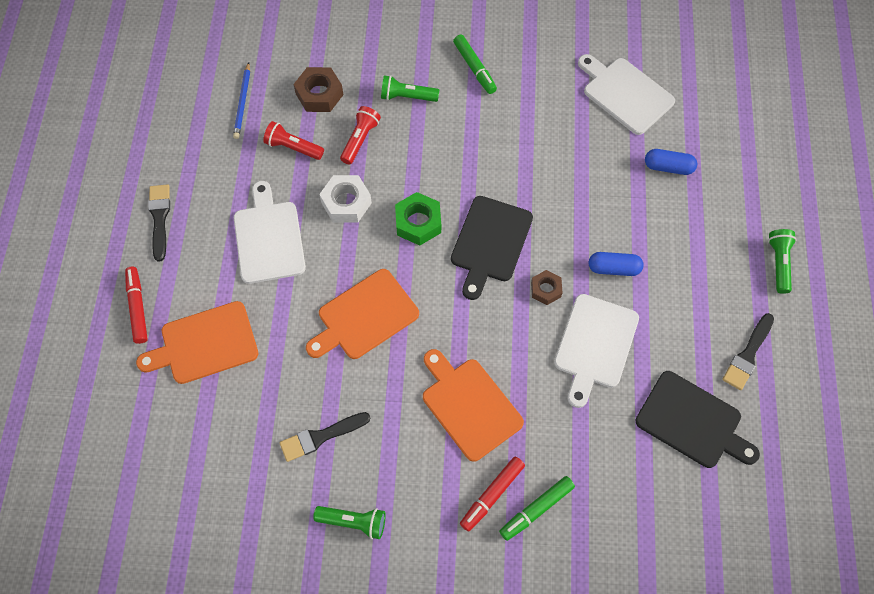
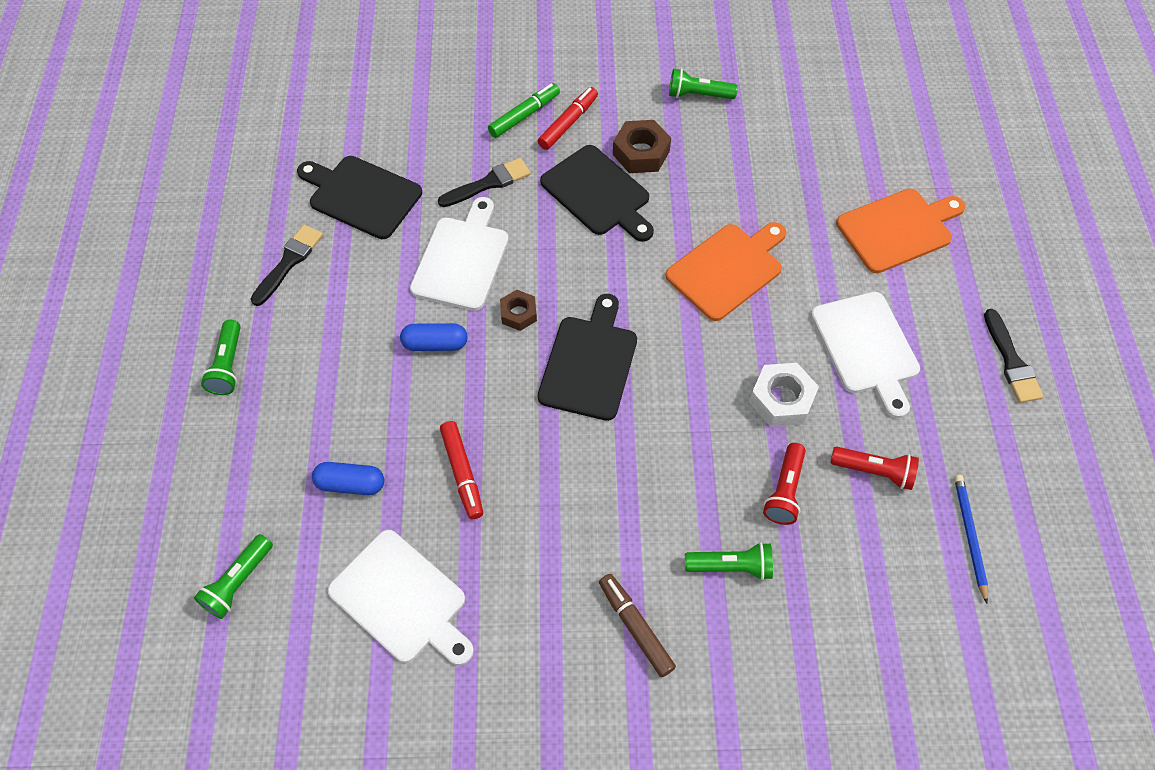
camera: 175 degrees right, 5 degrees down
red marker [125,267,148,344] -> red marker moved to [440,421,483,519]
black brush [280,412,370,462] -> black brush moved to [438,158,531,207]
brown nut [293,67,343,112] -> brown nut moved to [613,120,671,173]
green nut [395,192,441,245] -> none
orange cutting board [423,349,524,462] -> black cutting board [540,145,654,242]
green marker [453,35,497,94] -> brown marker [599,574,676,677]
none -> green flashlight [194,534,273,619]

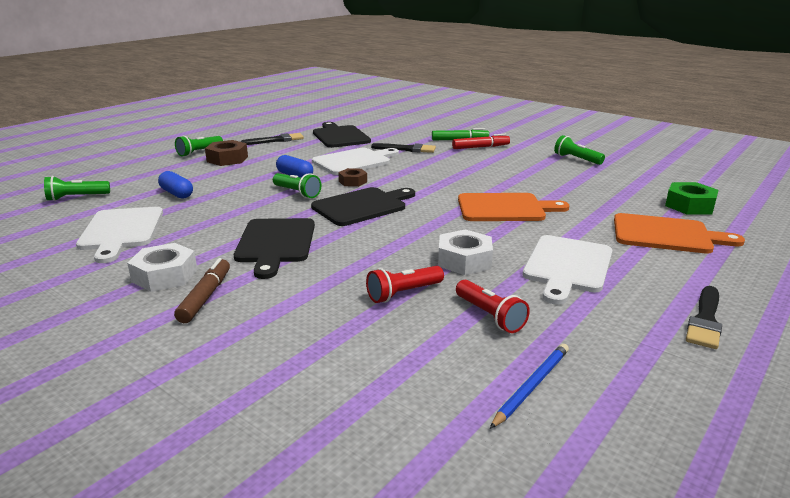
camera: 40 degrees right, 35 degrees down
red marker [440,421,483,519] -> none
black cutting board [540,145,654,242] -> black cutting board moved to [234,218,315,279]
brown nut [613,120,671,173] -> brown nut moved to [205,140,248,166]
green flashlight [685,542,773,580] -> green flashlight moved to [273,173,321,198]
none -> white nut [127,243,197,292]
none -> green nut [665,182,718,215]

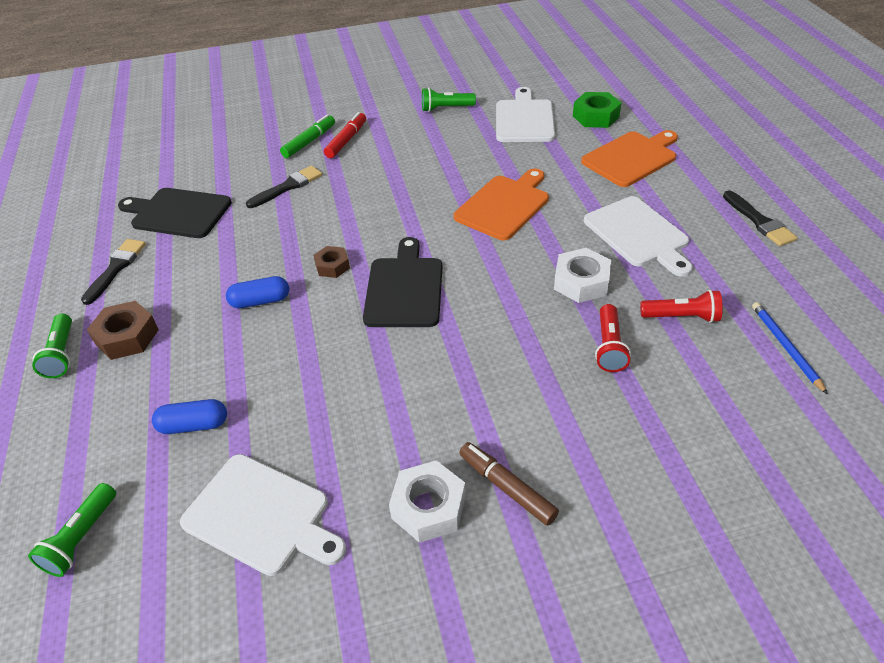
camera: 50 degrees left, 20 degrees up
black cutting board [234,218,315,279] -> none
green flashlight [273,173,321,198] -> none
white cutting board [312,148,399,175] -> white cutting board moved to [496,87,555,142]

